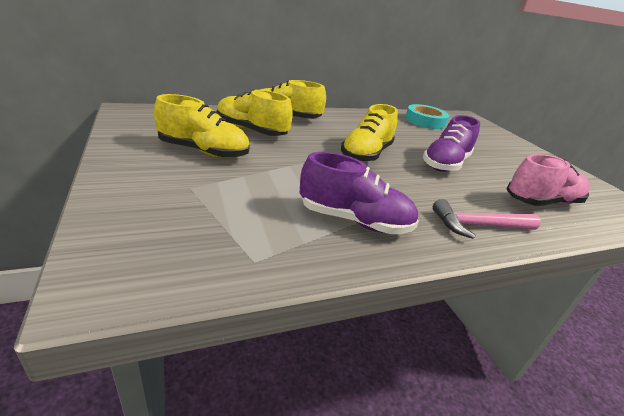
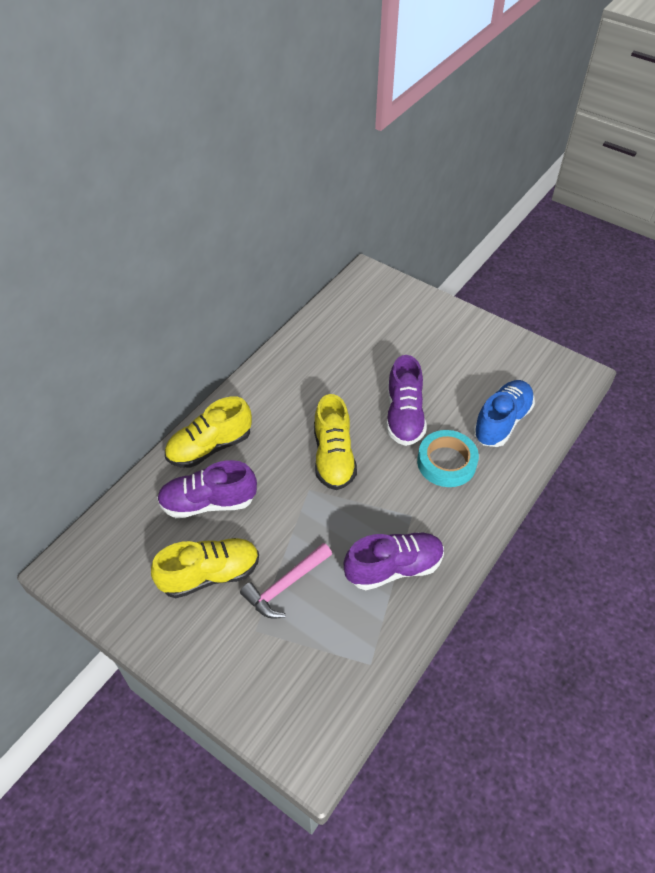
camera: 30 degrees left, 20 degrees up
yellow shoe [217,90,293,136] -> purple shoe [157,460,257,518]
turquoise tape [405,104,449,129] -> turquoise tape moved to [417,430,479,487]
pink hammer [433,199,541,239] -> pink hammer moved to [240,543,332,619]
pink shoe [506,154,590,206] -> blue shoe [473,380,535,447]

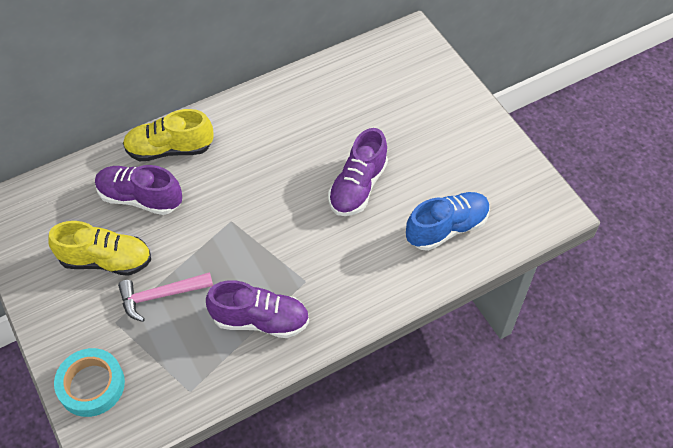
camera: 25 degrees right, 5 degrees up
yellow shoe [314,394,357,490] -> none
turquoise tape [417,430,479,487] -> turquoise tape moved to [54,348,125,417]

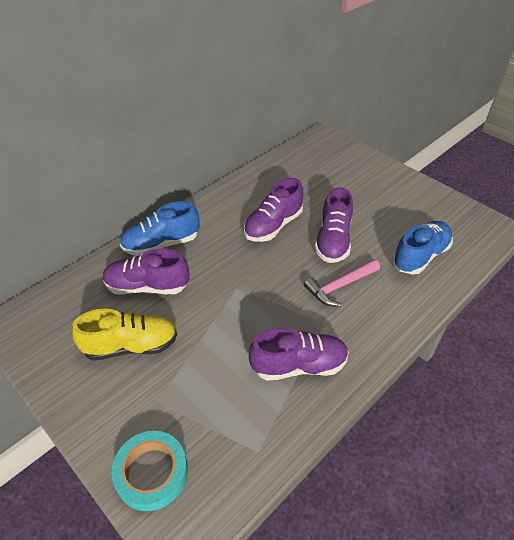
camera: 15 degrees left, 10 degrees down
pink hammer [118,272,213,322] -> pink hammer moved to [304,259,380,307]
yellow shoe [123,109,214,161] -> blue shoe [120,201,200,256]
none -> purple shoe [244,178,304,242]

